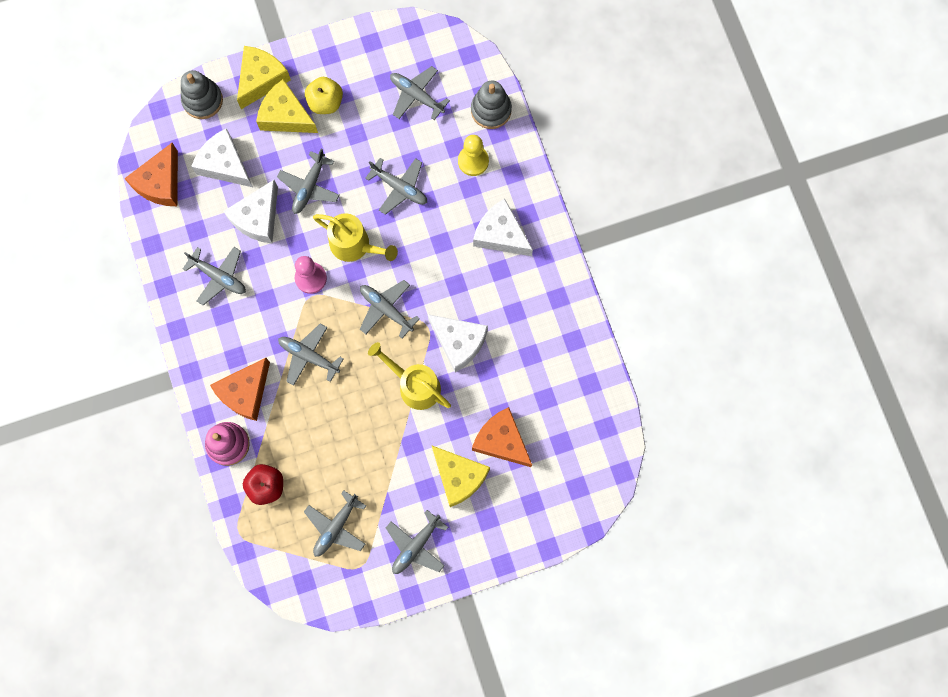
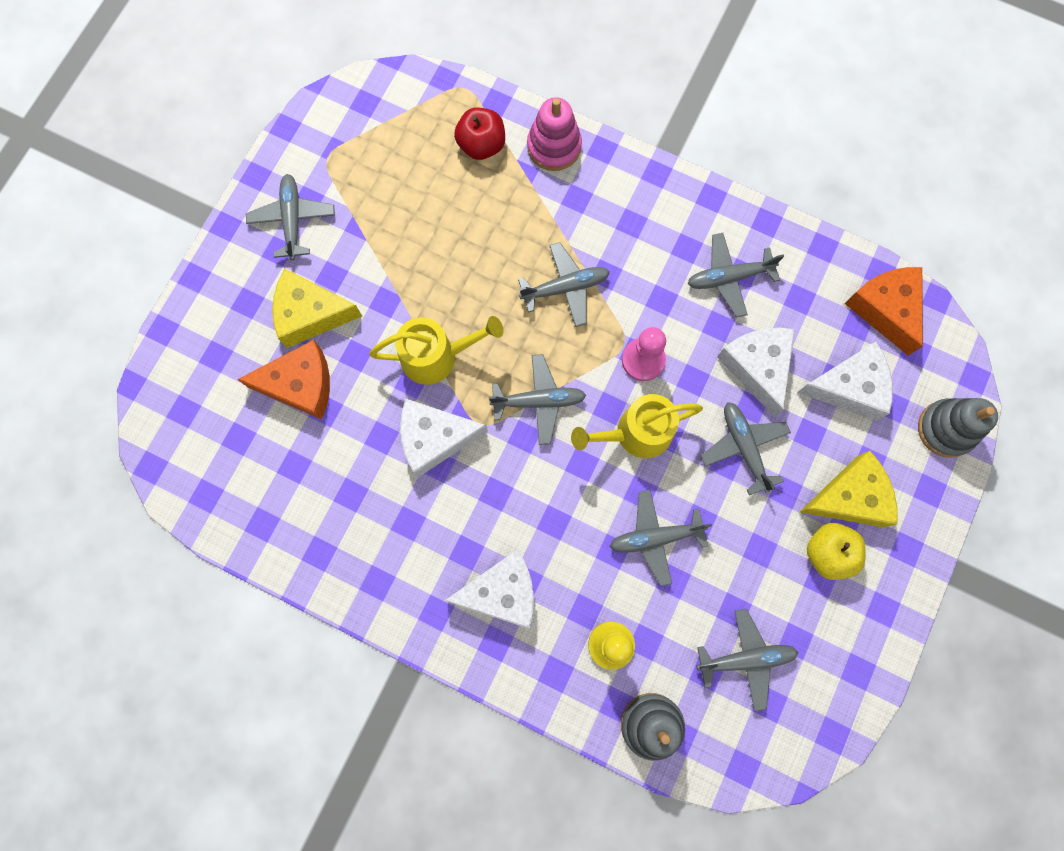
camera: 135 degrees right, 0 degrees up
orange cheese [210,358,270,421] -> none
yellow cheese [237,46,291,109] -> none
grey plane [304,490,366,557] -> none

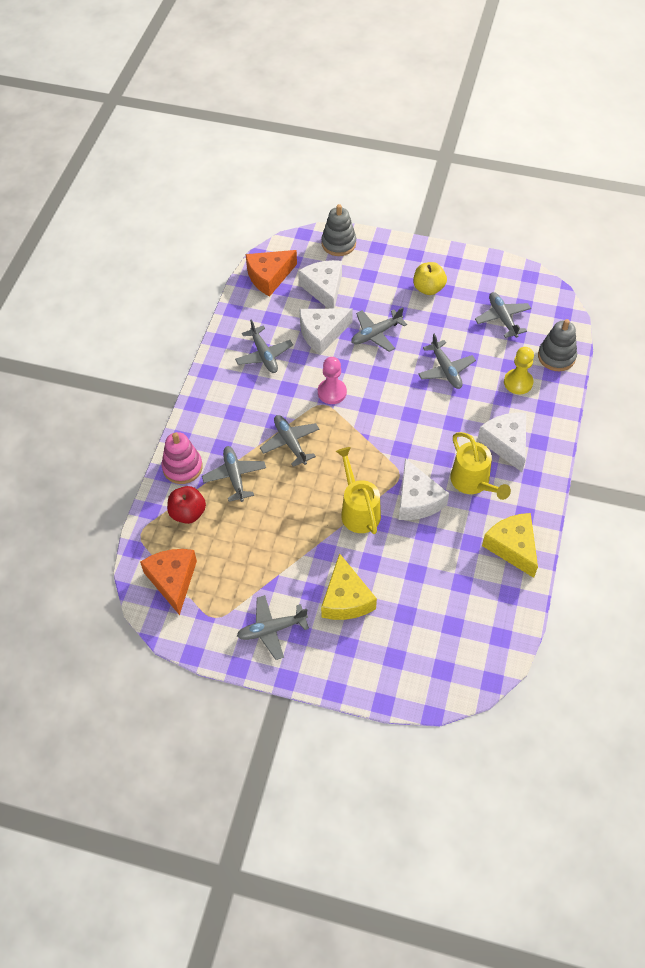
camera: 100 degrees left, 20 degrees down
orange cheese [237,340,330,420] -> orange cheese moved to [140,549,197,615]
grey plane [489,354,586,445] -> grey plane moved to [202,446,266,502]
yellow watering can [571,394,703,459] -> yellow watering can moved to [450,432,511,500]
yellow cheese [800,451,898,527] -> yellow cheese moved to [482,513,538,578]

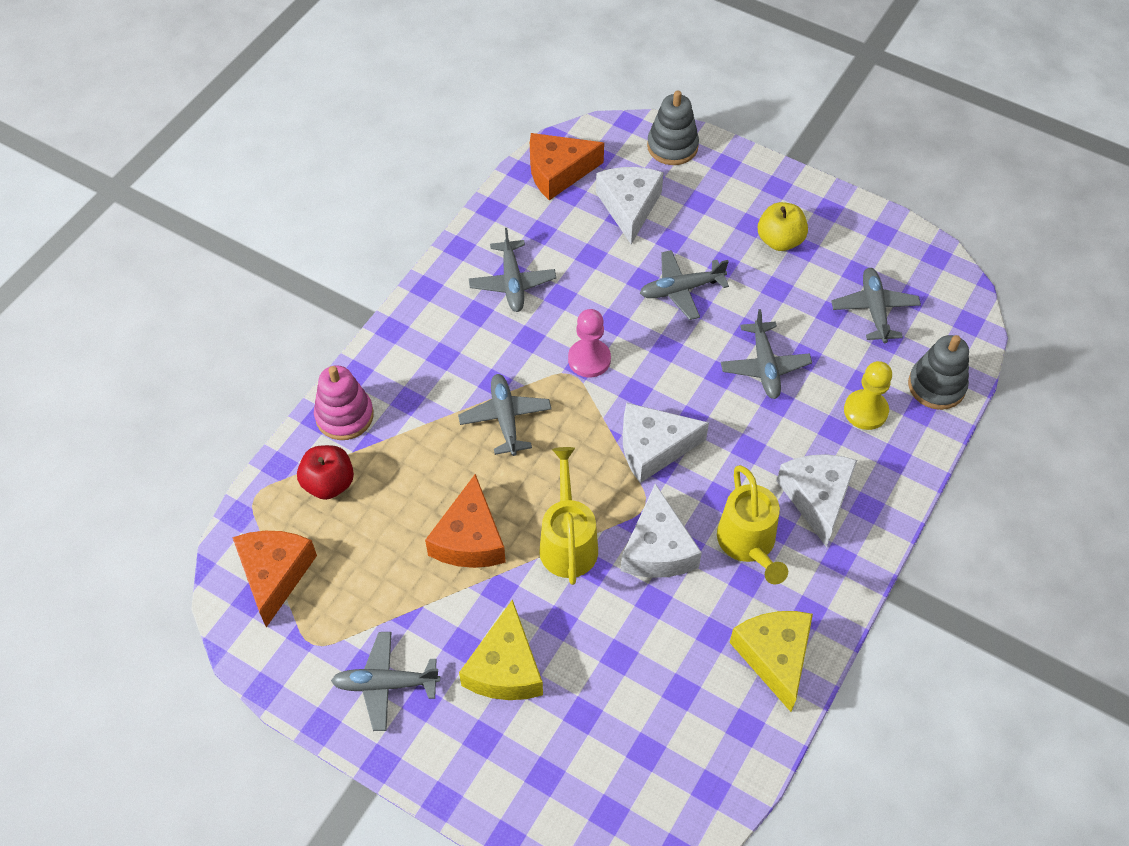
camera: 15 degrees right, 0 degrees up
grey plane [202,446,266,502] -> none
white cheese [300,308,353,355] -> white cheese moved to [623,403,709,483]
none -> orange cheese [425,474,506,568]

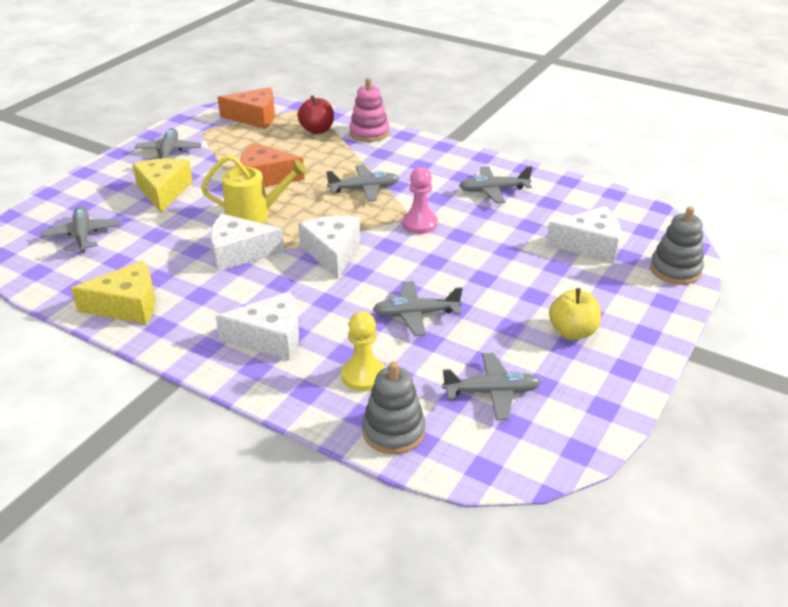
camera: 90 degrees right, 20 degrees down
yellow cheese [459,599,543,700] -> yellow cheese turned 75 degrees clockwise [132,158,193,213]
orange cheese [530,133,604,200] -> none
grey plane [640,250,729,320] -> grey plane moved to [41,206,120,253]
yellow watering can [717,465,788,584] -> none

